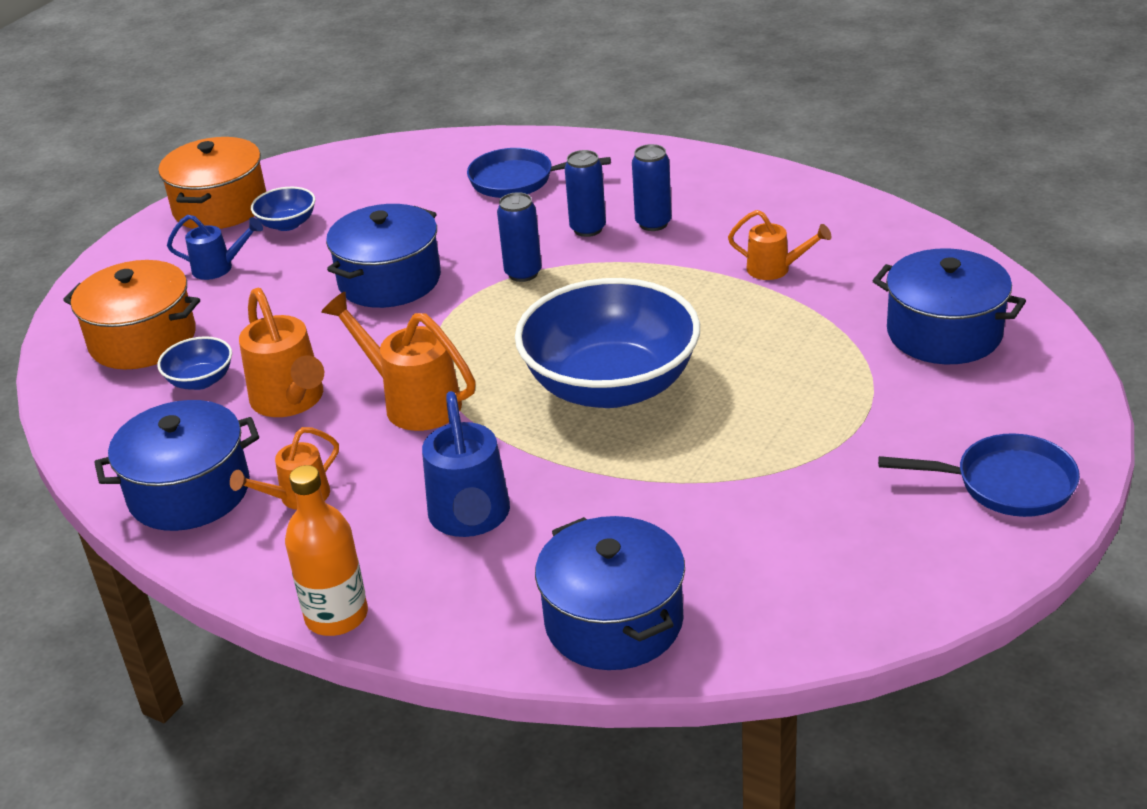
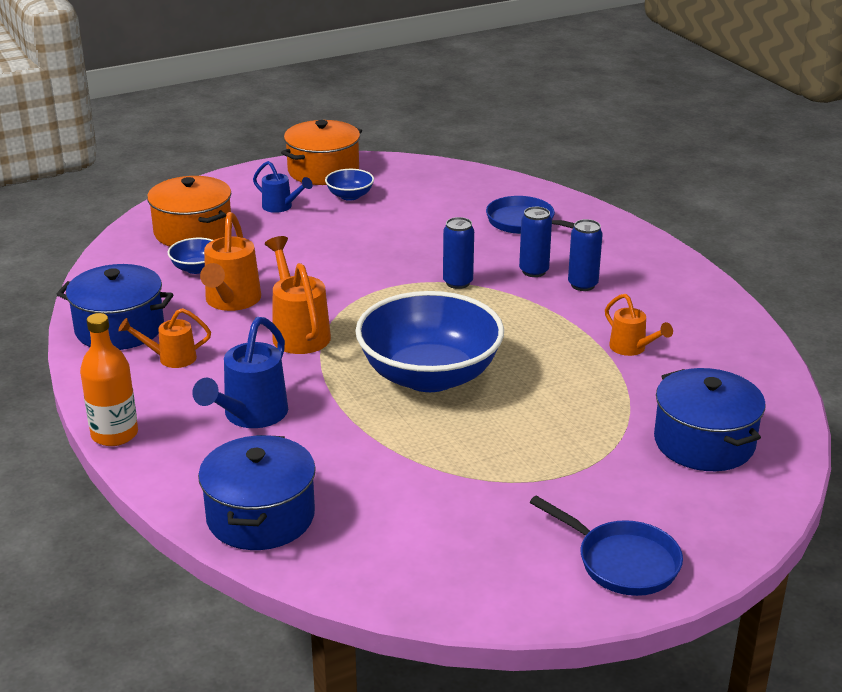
camera: 30 degrees right, 5 degrees down
blue pot [326,204,441,308] -> none

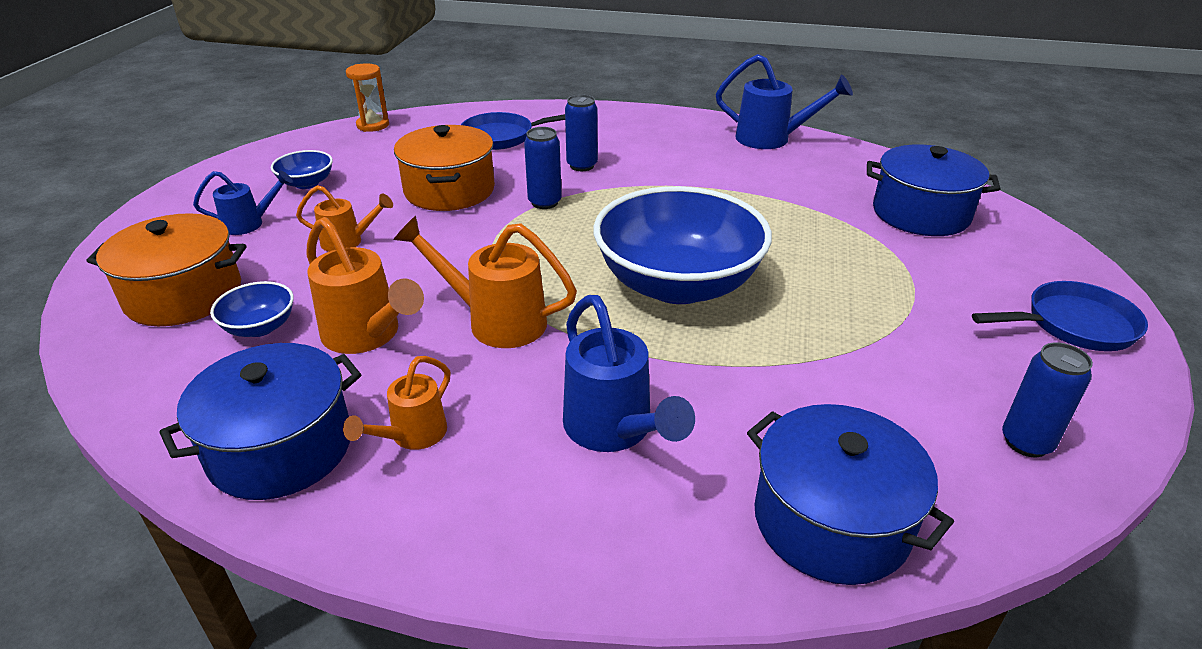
camera: 50 degrees left, 5 degrees up
orange bottle [80,313,138,446] -> none
orange pot [281,120,362,185] -> orange pot moved to [394,125,495,211]
blue can [568,219,603,291] -> blue can moved to [1002,342,1093,457]
orange watering can [605,294,673,356] -> orange watering can moved to [296,185,393,252]
none -> orange hourglass [346,63,389,132]
none -> blue watering can [716,54,853,149]

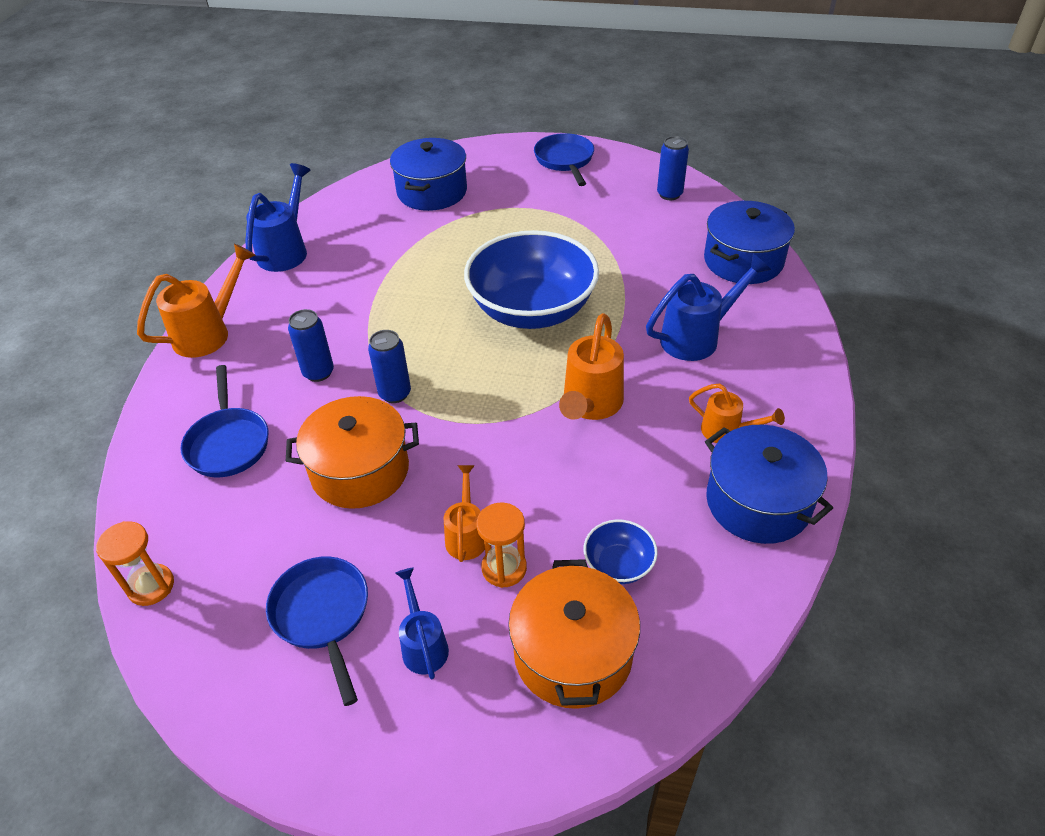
camera: 90 degrees left, 10 degrees up
blue bowl [271,150,333,189] -> blue pan [266,557,368,706]
orange watering can [307,217,424,354] -> orange watering can moved to [137,244,256,358]
none -> orange hourglass [476,503,527,588]

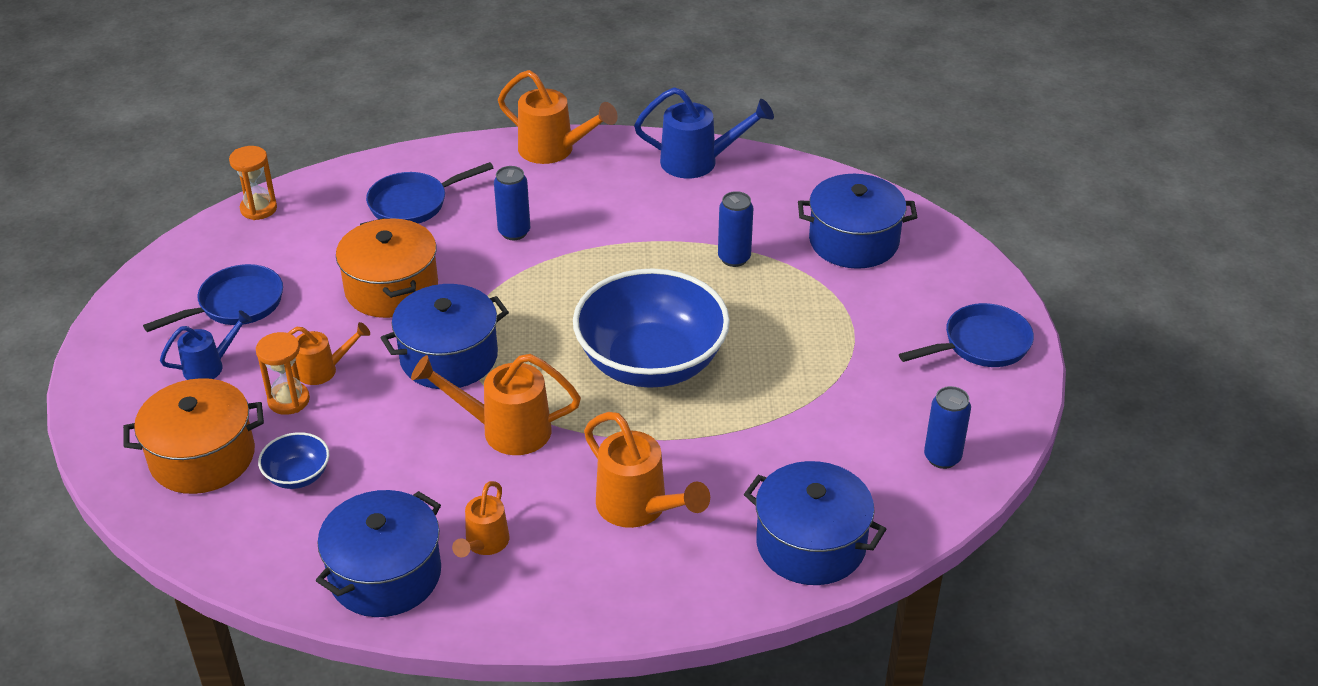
camera: 75 degrees right, 5 degrees down
blue can [368,330,411,403] -> blue can moved to [718,191,753,267]
blue watering can [646,254,771,361] -> orange watering can [584,412,710,528]
none -> blue pot [381,284,509,389]

